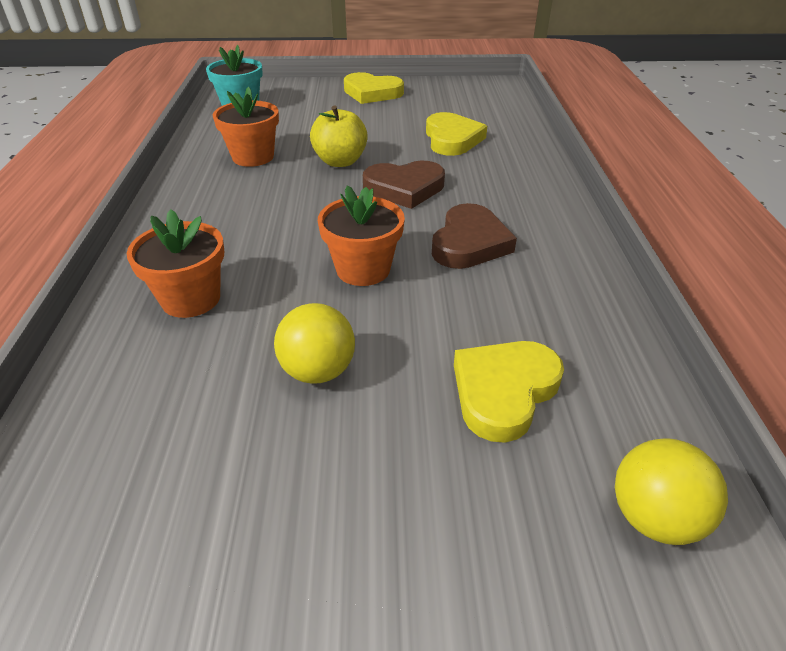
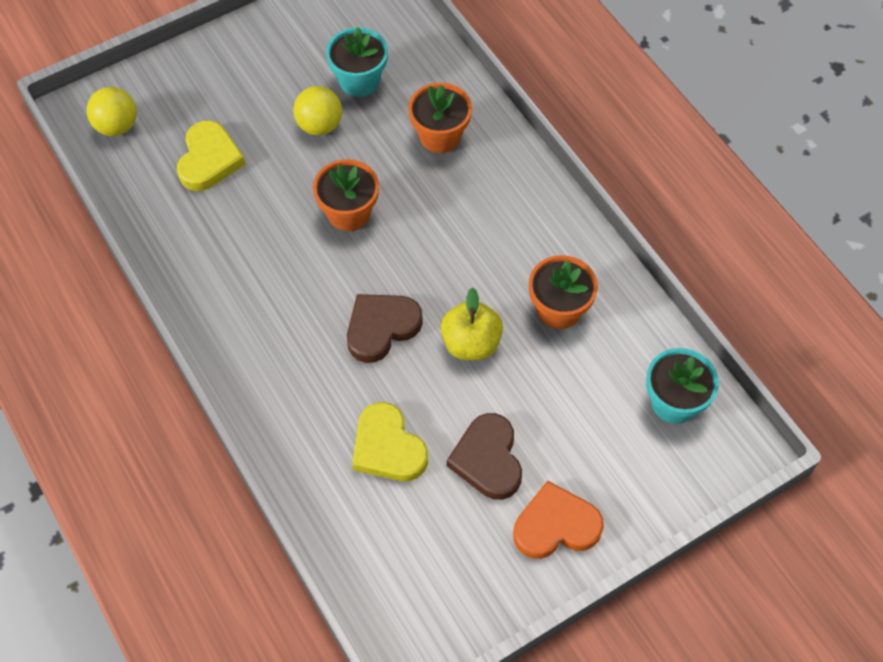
camera: 150 degrees right, 20 degrees up
yellow heart [344,72,404,104] -> orange heart [513,481,604,559]
brown heart [432,203,517,269] -> brown heart moved to [447,413,522,500]
none -> turquoise flower pot [326,27,388,97]

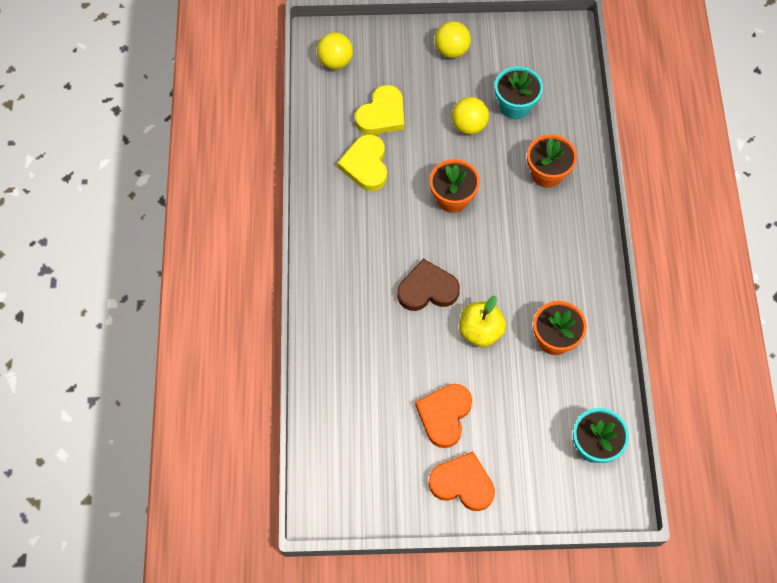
camera: 30 degrees right, 5 degrees up
yellow heart [352,402,428,481] -> yellow heart moved to [337,134,387,191]
brown heart [447,413,522,500] -> orange heart [415,384,472,448]
none -> yellow ball [435,21,471,58]

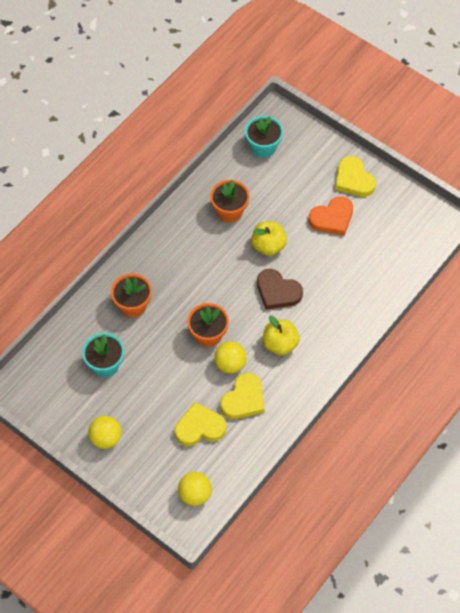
camera: 140 degrees left, 5 degrees down
orange heart [428,452,495,511] -> yellow heart [335,156,376,197]
yellow ball [452,97,489,135] -> yellow ball moved to [214,341,246,374]
none -> yellow apple [263,316,299,356]

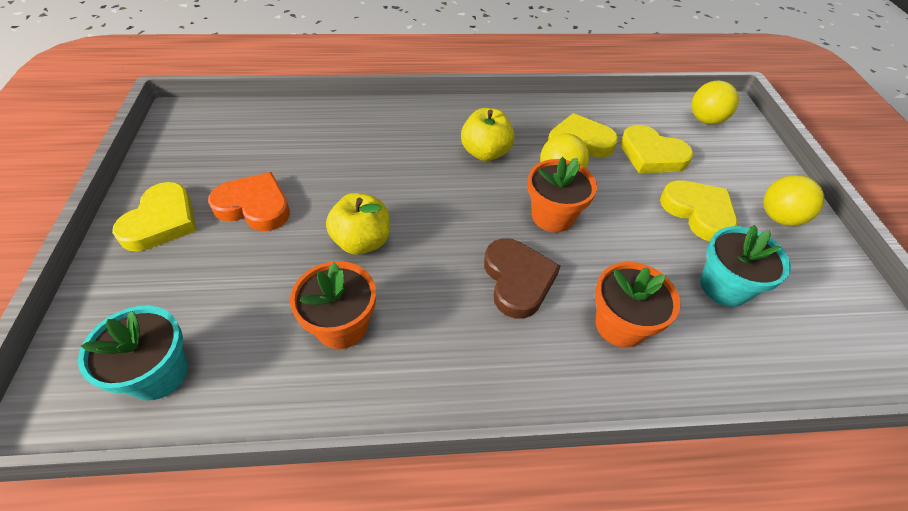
camera: 135 degrees left, 10 degrees down
brown heart [257,269,303,310] -> brown heart moved to [484,238,560,319]
none -> yellow heart [660,180,737,241]

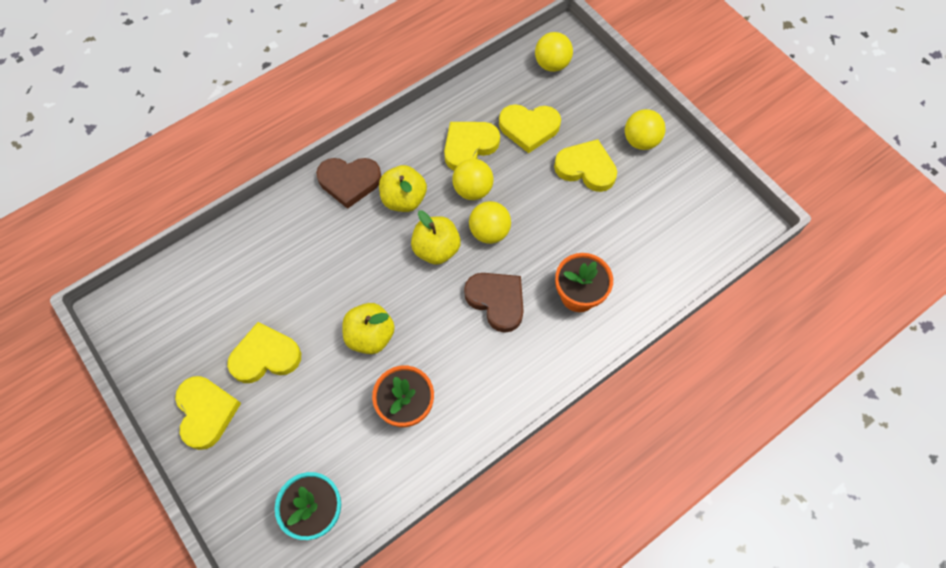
camera: 30 degrees left, 15 degrees up
orange heart [208,172,290,231] -> yellow heart [227,322,301,383]
orange flower pot [528,157,597,232] -> yellow ball [469,201,511,244]
turquoise flower pot [700,225,791,307] -> none
none -> brown heart [316,158,381,209]
none -> yellow apple [411,210,461,265]

